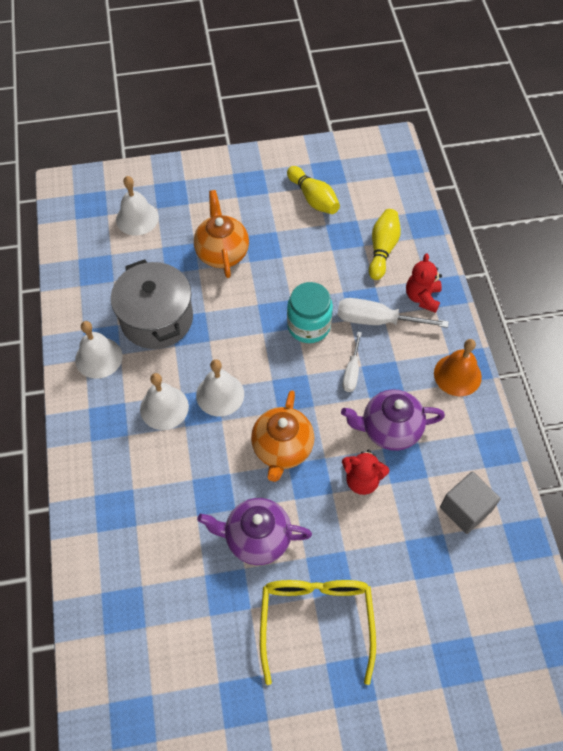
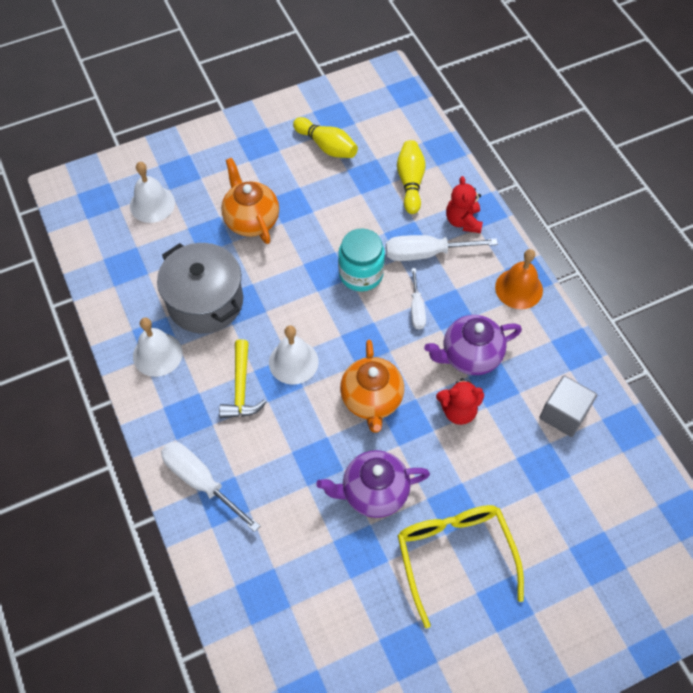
camera: 15 degrees left, 0 degrees up
white bell [140,373,189,430] -> yellow hammer [219,339,266,418]
none -> white screwdriver [161,442,260,532]

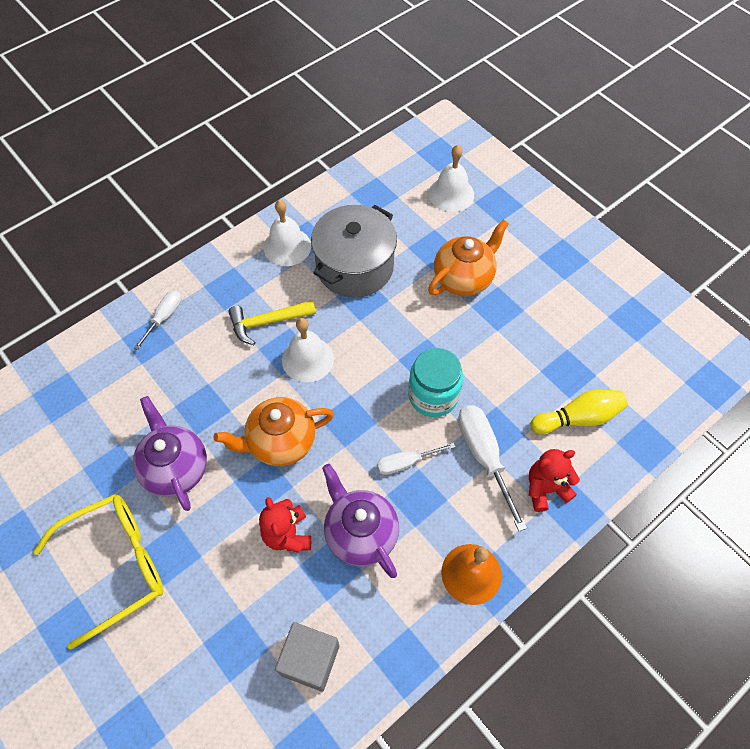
camera: 75 degrees right, 0 degrees up
white screwdriver [161,442,260,532] -> white screwdriver [134,290,181,350], size x0.60
yellow bowling pin [293,117,358,158] -> none

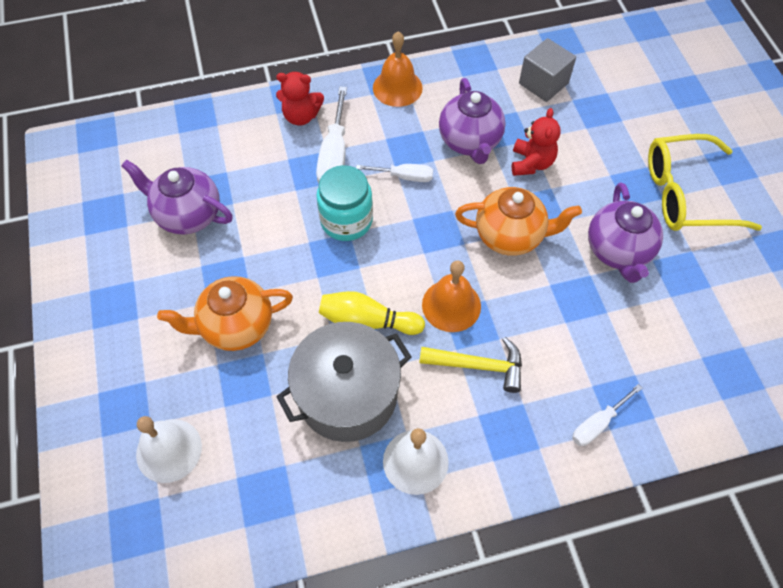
camera: 155 degrees left, 0 degrees up
white bell [282,318,334,383] -> orange bell [422,260,481,332]
yellow bowling pin [531,390,628,434] -> yellow bowling pin moved to [319,291,425,335]
none -> purple teapot [121,160,233,235]

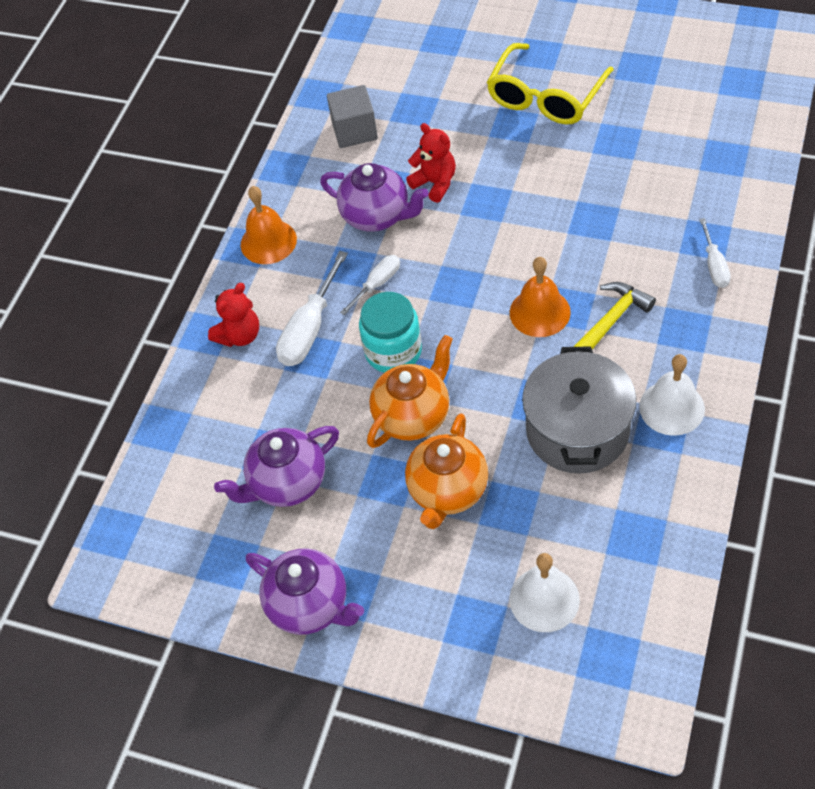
camera: 50 degrees left, 5 degrees down
white screwdriver [316,86,347,184] -> white screwdriver turned 75 degrees clockwise [276,251,348,366]
yellow bowling pin [319,291,425,335] -> none
orange teapot [455,187,582,256] -> orange teapot moved to [367,335,453,448]
purple teapot [588,183,663,283] -> purple teapot moved to [246,548,364,635]

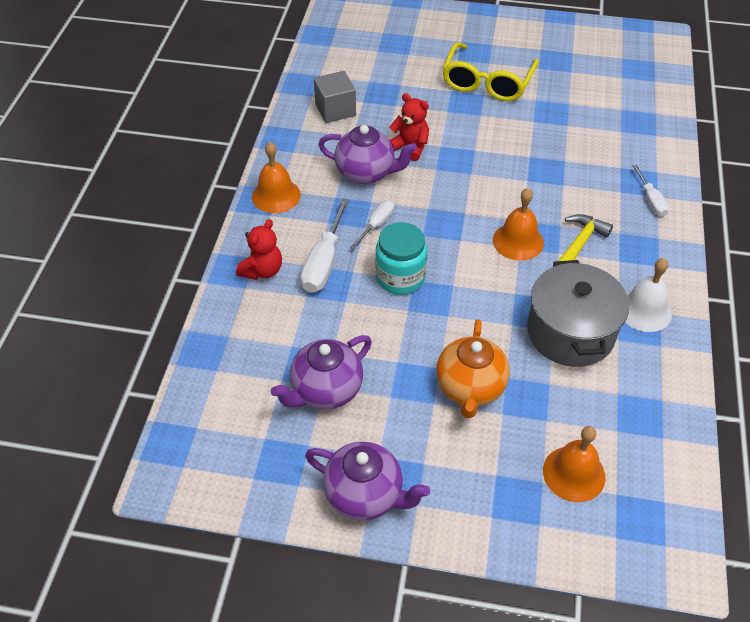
camera: 15 degrees left, 5 degrees down
orange teapot [367,335,453,448] -> none
white bell [510,553,580,632] -> orange bell [543,426,605,502]

